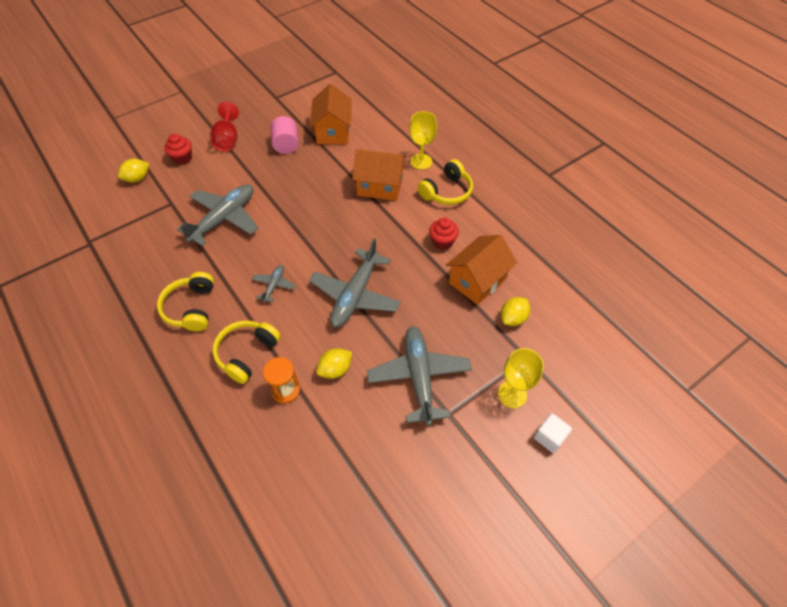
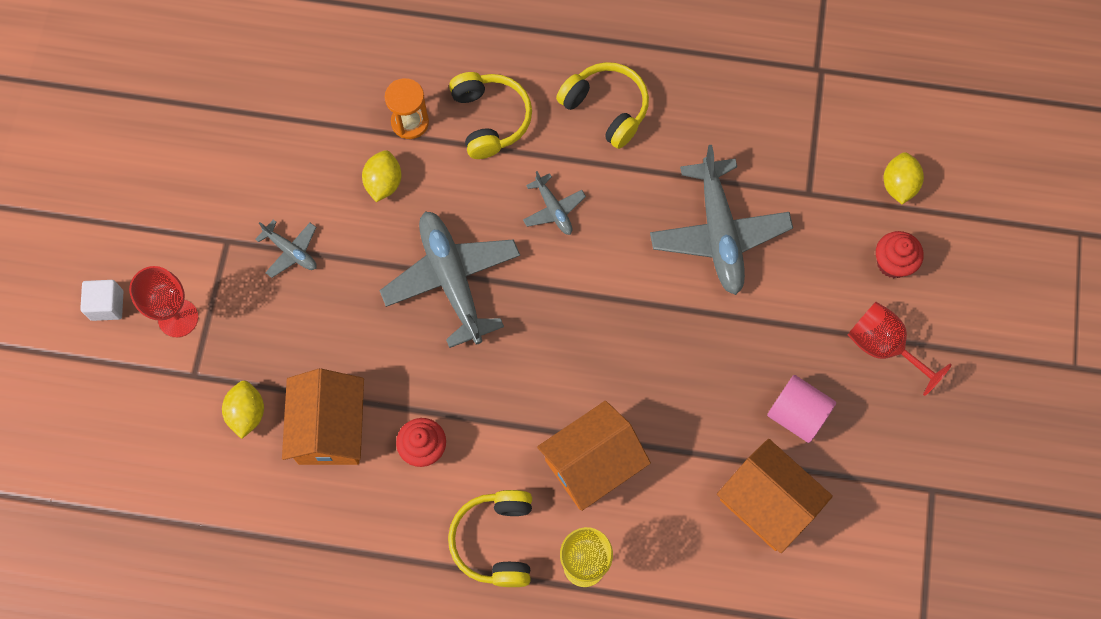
camera: 135 degrees right, 15 degrees up
grey plane [367,326,472,426] -> grey plane [255,220,317,278], size x0.48
yellow goblet [498,348,544,408] -> red goblet [129,266,198,337]

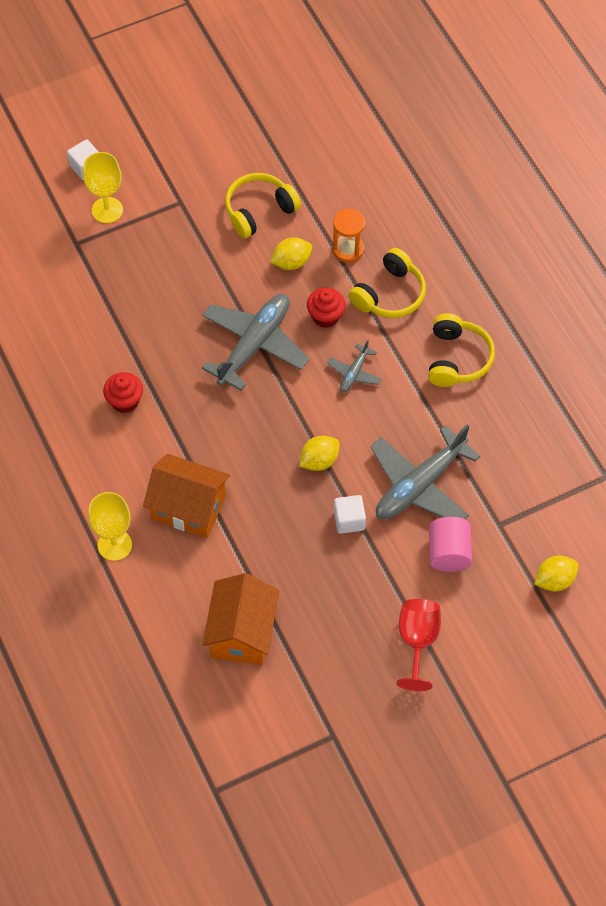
camera: 55 degrees right, 10 degrees down
red goblet [129,266,198,337] -> yellow goblet [83,152,123,223]
yellow lemon [222,381,264,439] -> yellow lemon moved to [299,436,340,471]
grey plane [255,220,317,278] -> none
orange house [282,369,364,465] -> none
yellow headphones [448,490,532,587] -> yellow headphones moved to [225,173,301,238]
pink cylinder [767,375,836,443] -> pink cylinder moved to [429,517,472,572]
red cupcake [876,231,924,278] -> red cupcake moved to [307,288,346,328]
none -> white cube [334,495,366,534]

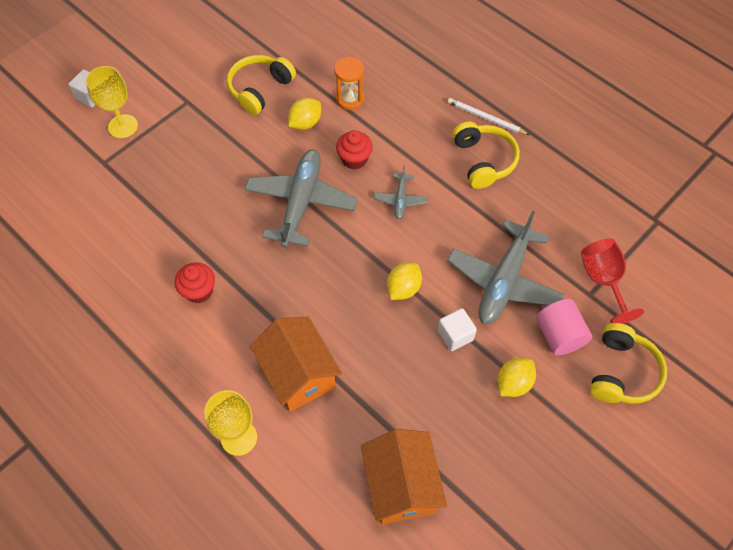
camera: 20 degrees left, 0 degrees up
orange house [143,454,230,538] -> orange house turned 60 degrees clockwise [250,317,342,412]
yellow headphones [349,248,426,318] -> yellow headphones moved to [590,323,667,404]
red goblet [397,599,441,691] -> red goblet moved to [581,239,644,324]
yellow lemon [534,556,579,592] -> yellow lemon moved to [498,358,536,397]
none -> white pencil [448,98,530,135]

